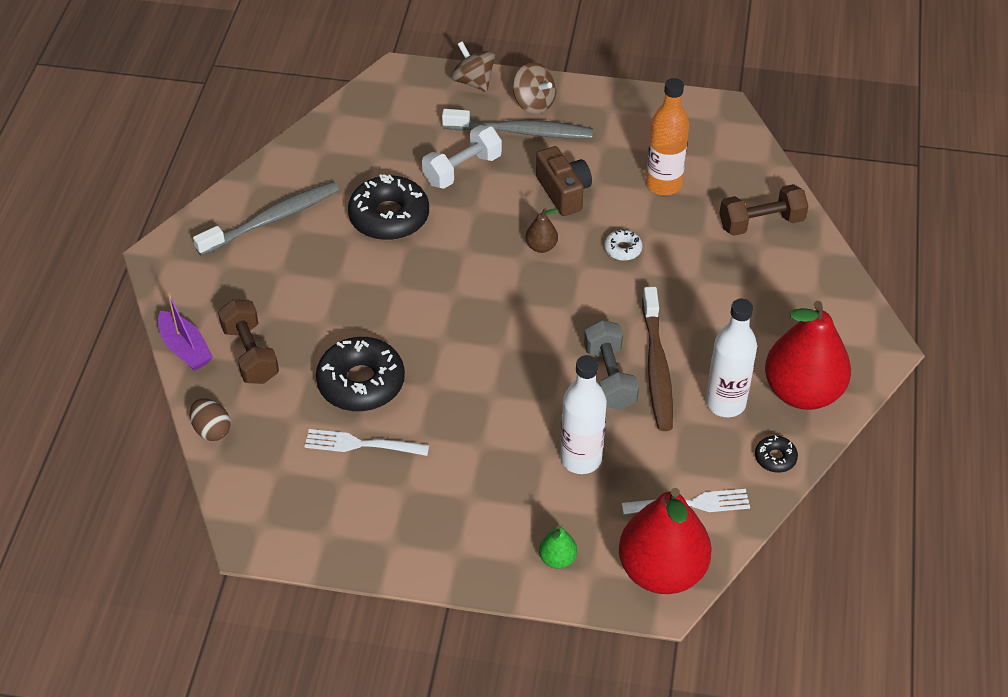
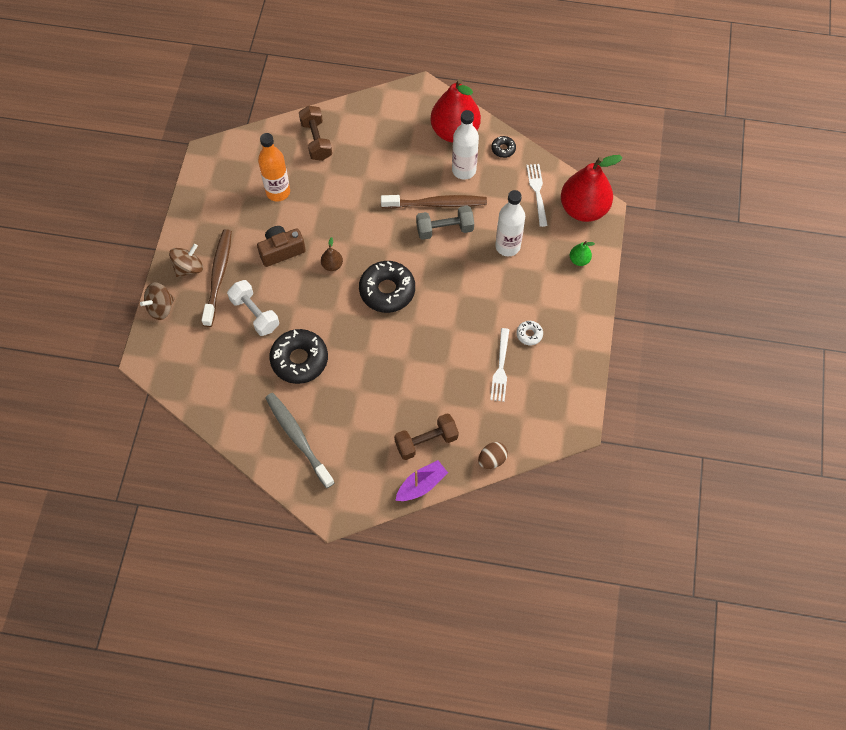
camera: 90 degrees left, 15 degrees up
black donut [316,337,405,411] -> black donut moved to [359,261,415,313]
grey toothbrush [442,109,593,139] -> brown toothbrush [201,229,232,327]
white donut [604,229,643,261] -> white donut moved to [516,321,543,345]

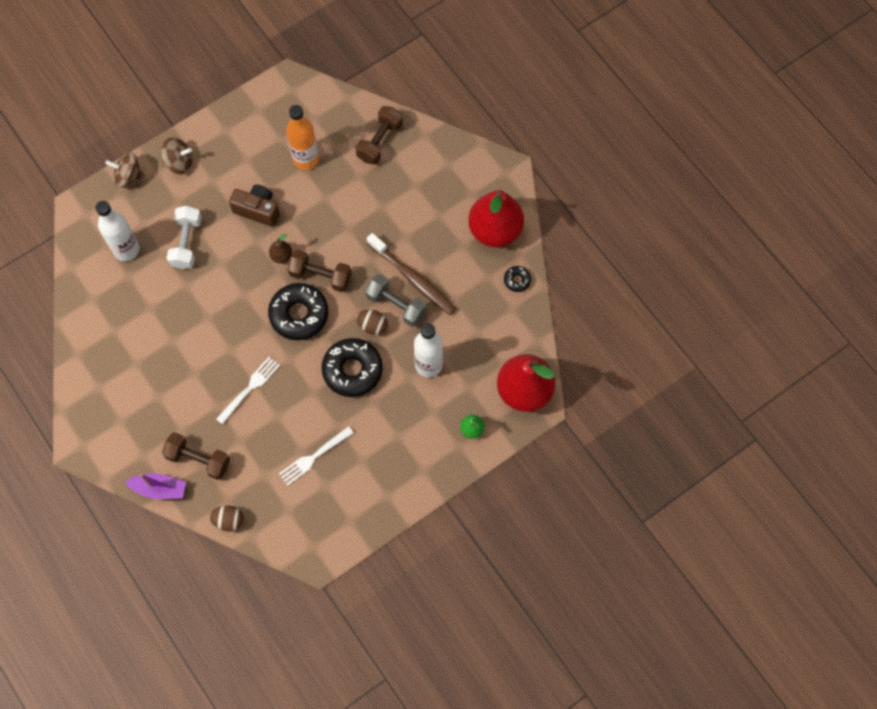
camera: 45 degrees right, 5 degrees up
brown toothbrush [201,229,232,327] -> none
grey toothbrush [265,393,334,488] -> none
black donut [269,329,328,384] -> black donut moved to [321,338,383,397]
white bottle [452,110,479,180] -> white bottle moved to [96,201,140,261]
white donut [516,321,543,345] -> none
white fork [526,164,548,227] -> white fork moved to [216,357,280,425]
none -> brown dumbbell [288,250,352,292]
none -> brown egg [356,310,388,335]

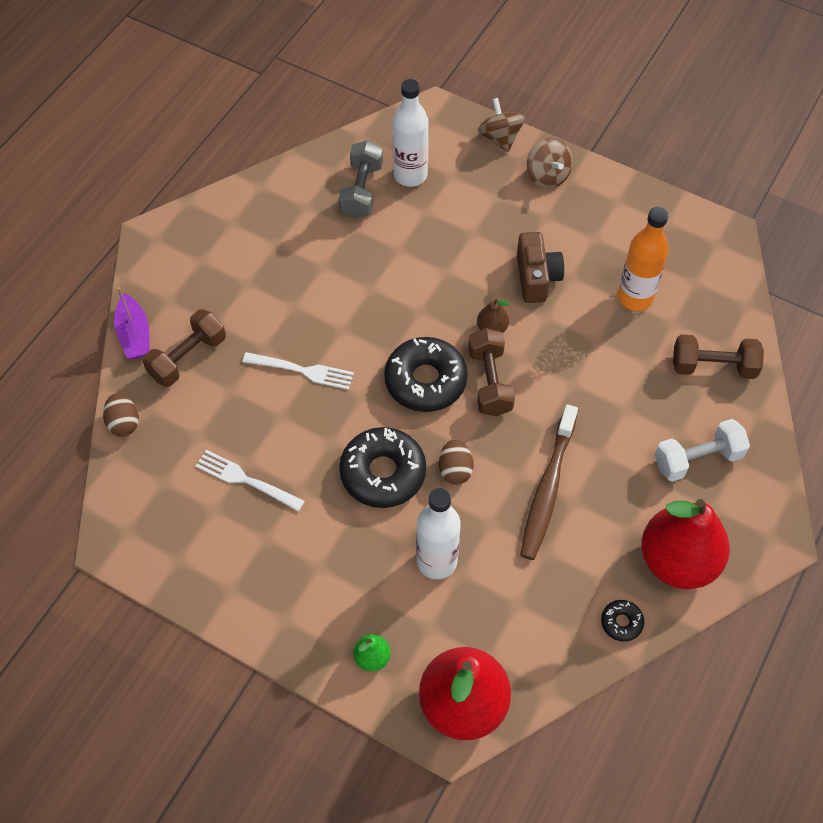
camera: 65 degrees right, 10 degrees down
brown dumbbell [162,432,230,480] -> brown dumbbell turned 45 degrees clockwise [142,309,226,387]
white dumbbell [167,206,202,269] -> white dumbbell moved to [655,419,750,482]
grey dumbbell [365,274,427,327] -> grey dumbbell moved to [339,140,383,219]

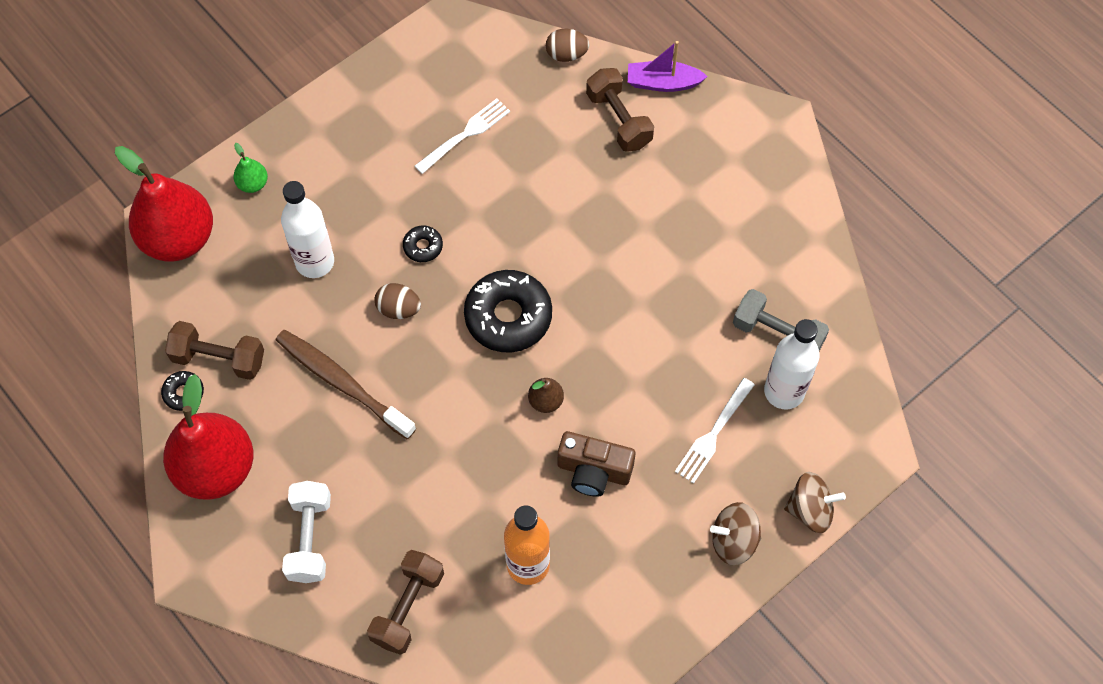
camera: 110 degrees right, 5 degrees up
white fork [243,352,354,390] -> white fork moved to [675,378,755,483]
black donut [339,427,426,508] -> black donut [403,226,443,262], size x0.46
brown dumbbell [468,328,515,416] -> brown dumbbell moved to [165,321,264,380]

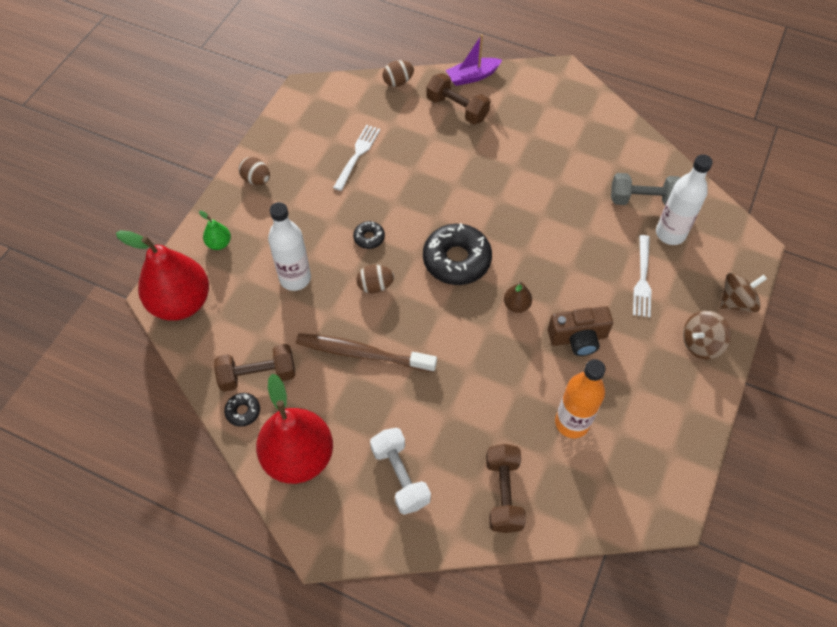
camera: 25 degrees left, 5 degrees down
none -> brown egg [239,157,270,185]

